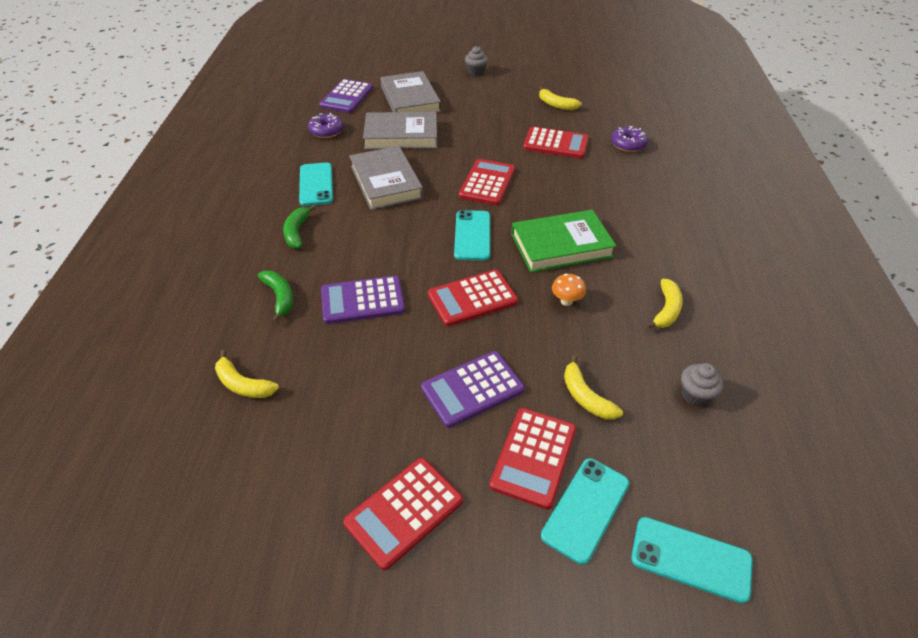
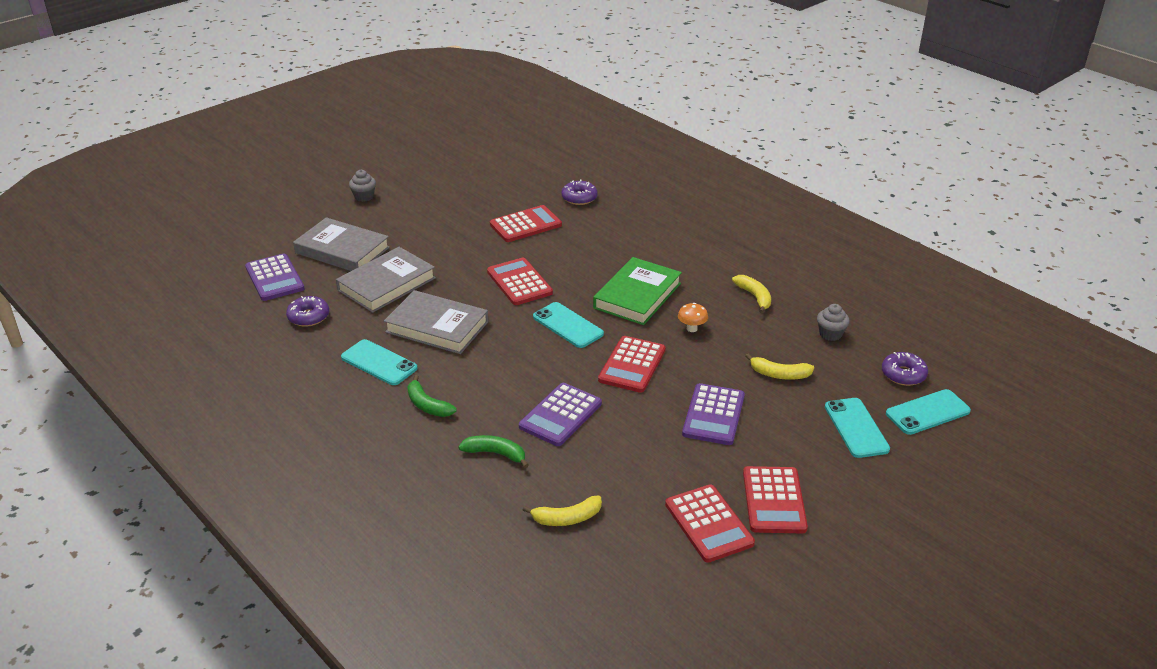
camera: 45 degrees left, 10 degrees down
red calculator [490,408,576,510] -> red calculator moved to [665,484,755,563]
yellow banana [539,87,582,110] -> none
none -> purple donut [882,352,928,386]

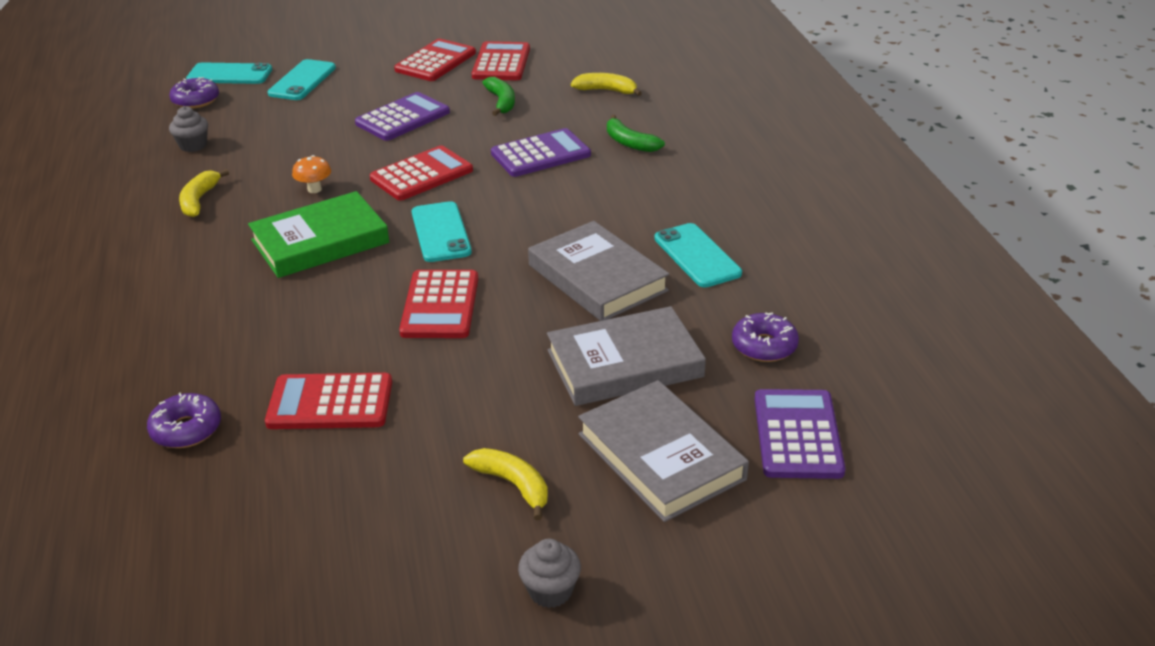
camera: 150 degrees left, 0 degrees up
green banana [407,375,457,417] -> green banana moved to [482,77,515,116]
yellow banana [745,353,814,380] -> yellow banana moved to [463,448,548,520]

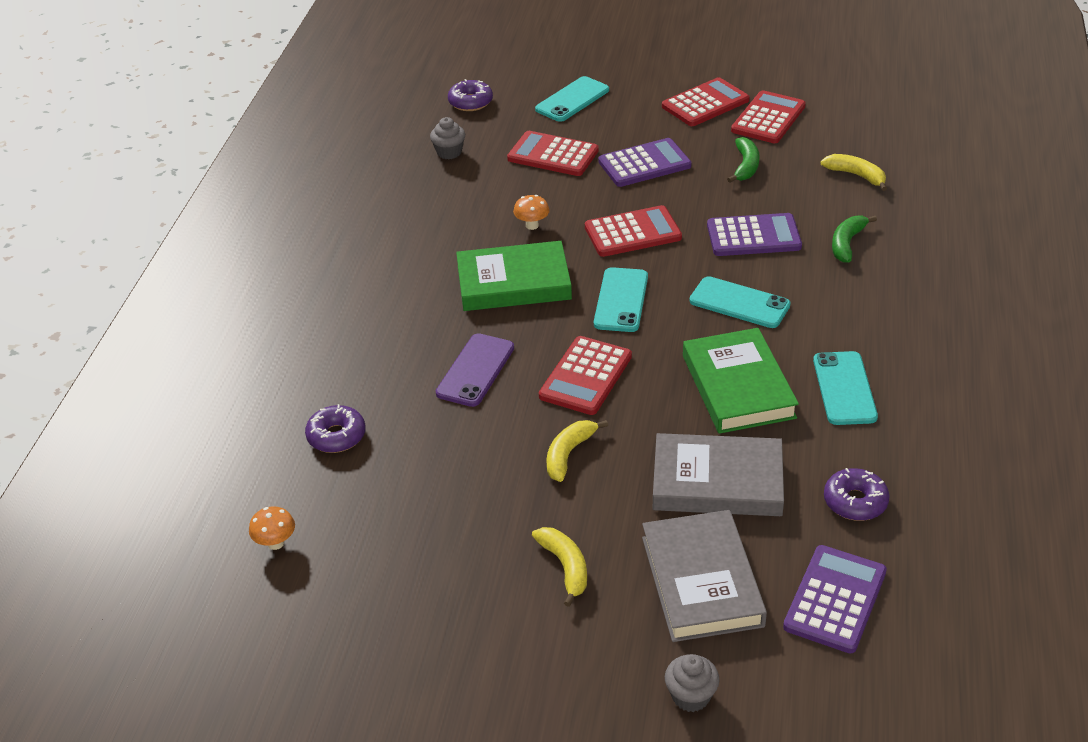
camera: 25 degrees right, 5 degrees up
yellow banana [179,169,229,217] -> yellow banana moved to [546,420,608,482]
turquoise phone [186,62,272,84] -> turquoise phone moved to [690,276,791,328]
red calculator [265,373,392,429] -> red calculator moved to [507,131,599,176]
grey cupcake [518,539,581,608] -> grey cupcake moved to [665,654,720,712]
grey book [528,221,669,321] -> green book [683,328,799,434]
green banana [607,115,665,152] -> green banana turned 45 degrees clockwise [832,215,877,263]
none -> orange mushroom [249,506,295,550]
none -> purple phone [436,333,514,407]

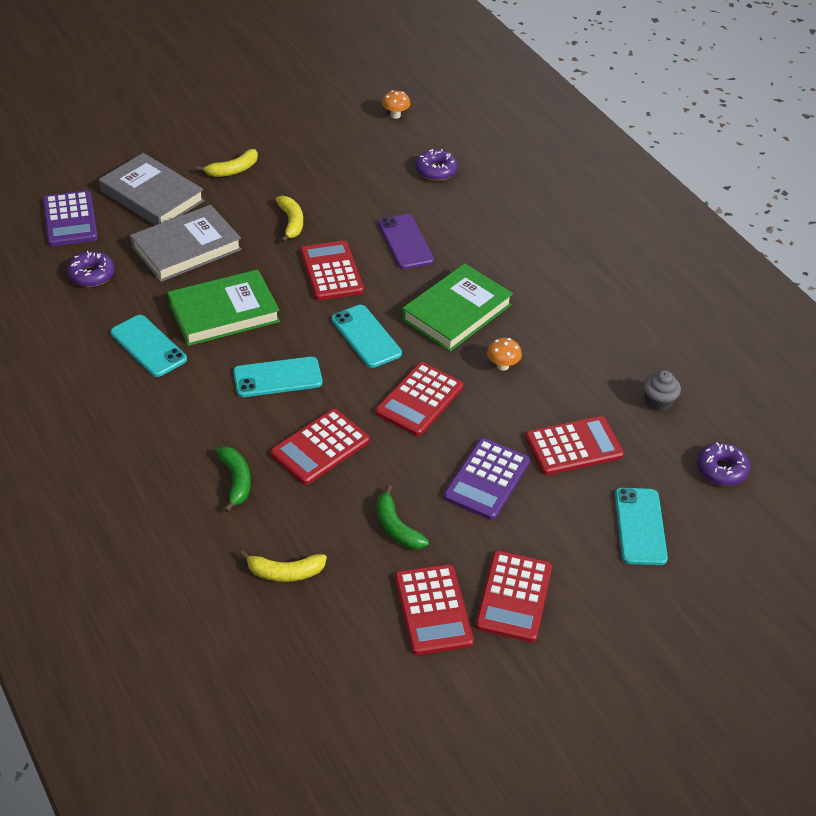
camera: 135 degrees right, 5 degrees up
yellow banana [532,527,587,607] -> yellow banana turned 60 degrees counterclockwise [197,149,258,177]
grey cupcake [665,654,720,712] -> none
green book [683,328,799,434] -> green book turned 60 degrees counterclockwise [167,270,280,346]
purple calculator [707,213,802,256] -> red calculator [271,409,370,485]

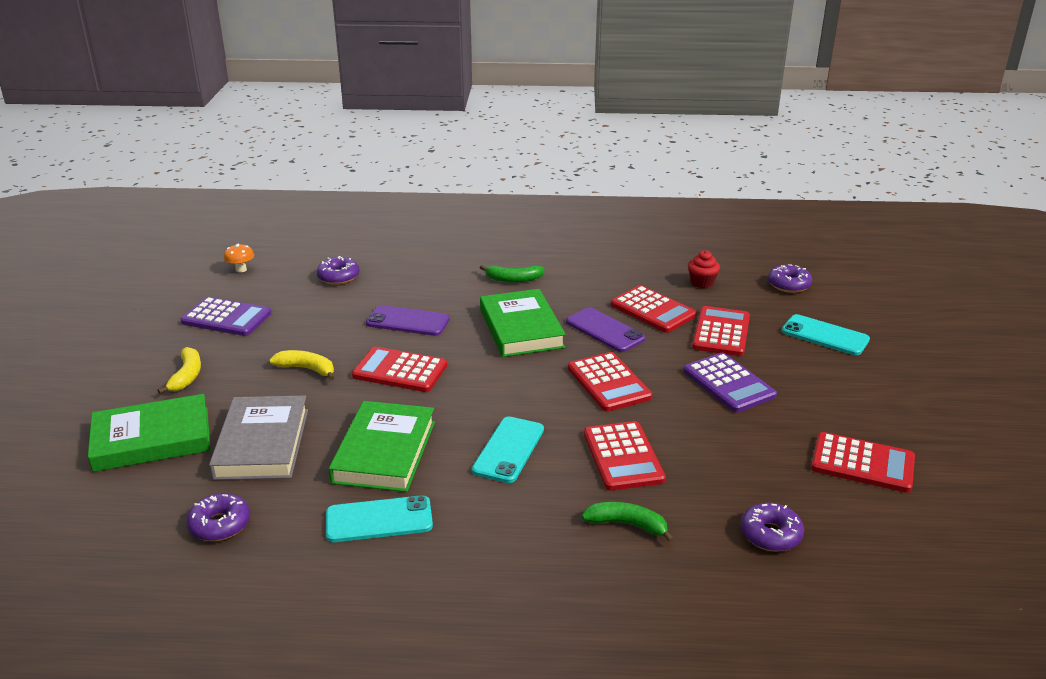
camera: 55 degrees left, 15 degrees down
purple calculator [43,190,98,246] -> purple calculator moved to [181,297,271,336]
grey book [99,153,205,225] -> green book [88,394,210,472]
yellow banana [240,551,327,582] -> purple donut [741,502,804,552]
turquoise phone [331,305,402,368] -> none
green banana [377,485,429,549] -> green banana moved to [480,265,544,283]
red calculator [475,551,552,642] -> red calculator moved to [611,285,697,333]
orange mushroom [487,338,522,371] -> purple phone [566,307,645,352]
grey cupcake [643,370,681,411] -> red cupcake [688,250,720,288]

